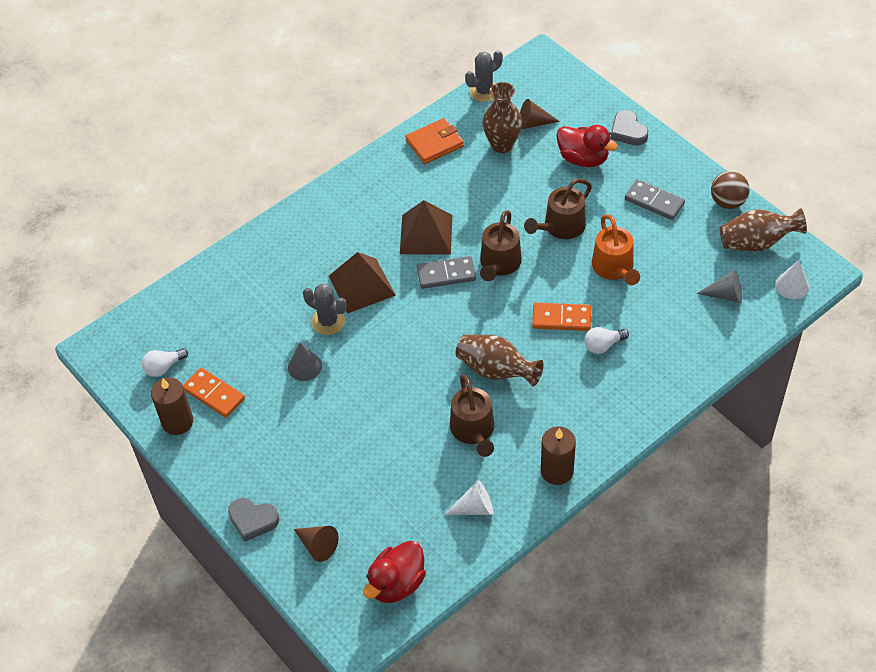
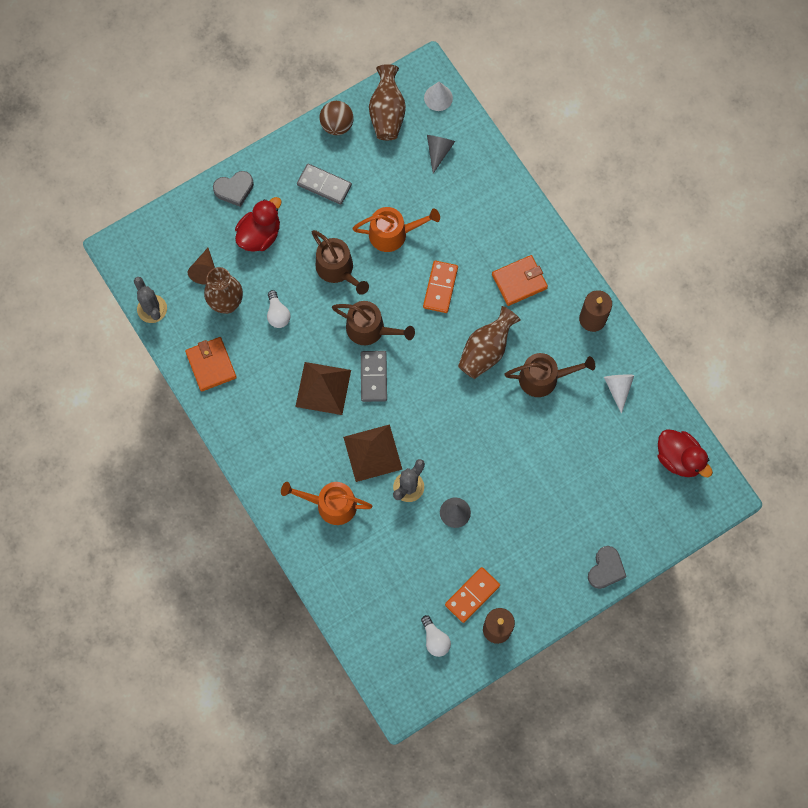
camera: 85 degrees left, 20 degrees up
brown cone [294,526,339,562] -> none
white light bulb [584,327,629,354] -> white light bulb moved to [267,290,291,328]
grey domino [625,179,685,220] -> grey domino turned 75 degrees clockwise [297,164,352,205]
none -> orange watering can [281,482,372,525]
none -> orange wallet [492,255,548,306]

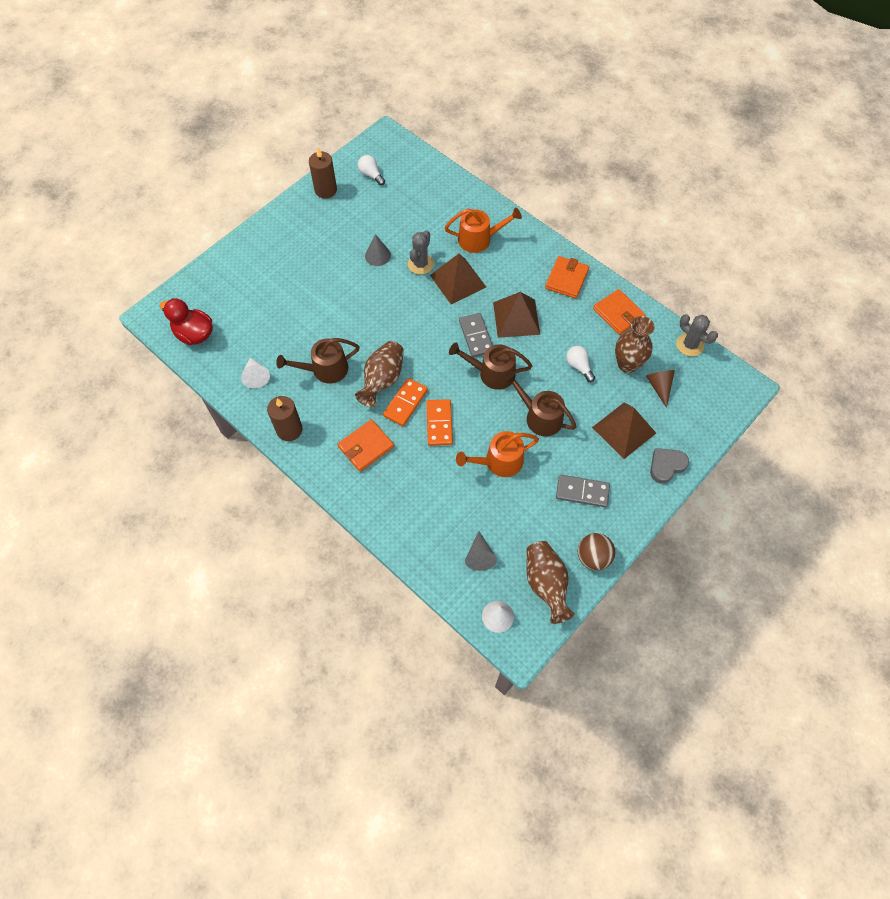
camera: 165 degrees right, 10 degrees down
red duck [235,197,281,252] -> brown pyramid [592,402,656,459]
orange domino [445,567,500,623] -> orange domino moved to [383,378,428,426]
grey heart [588,546,627,589] -> none
none -> orange wallet [545,256,589,299]

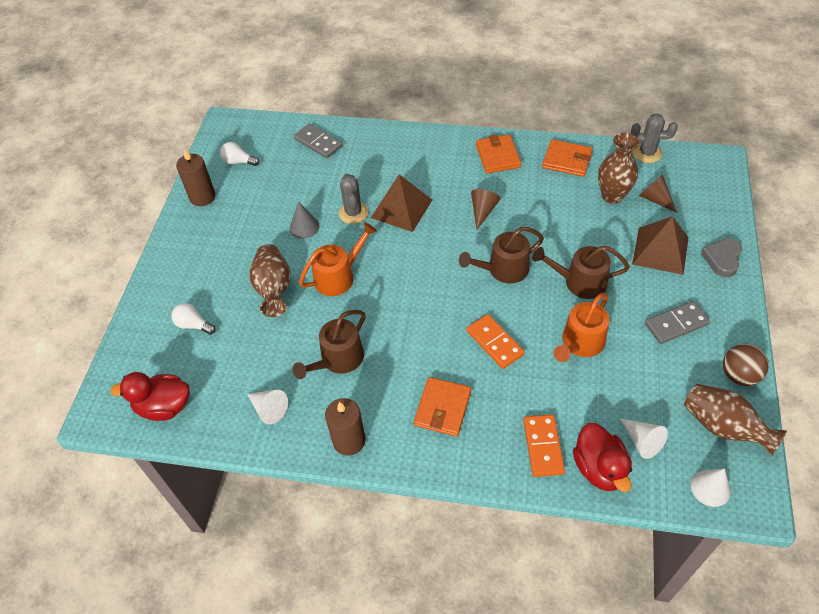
camera: 30 degrees left, 10 degrees down
brown vase [355,341,404,407] -> brown vase moved to [249,244,291,317]
orange domino [383,378,428,426] -> orange domino moved to [523,414,565,477]
orange watering can [445,208,522,253] -> orange watering can moved to [299,222,377,296]
grey domino [459,313,493,358] -> grey domino moved to [294,124,343,159]
grey cone [465,531,497,571] -> white cone [620,419,668,459]
brown pyramid [493,292,540,338] -> brown cone [471,189,500,229]
white light bulb [566,346,595,382] -> white light bulb moved to [171,303,216,335]
none -> red duck [573,423,632,492]

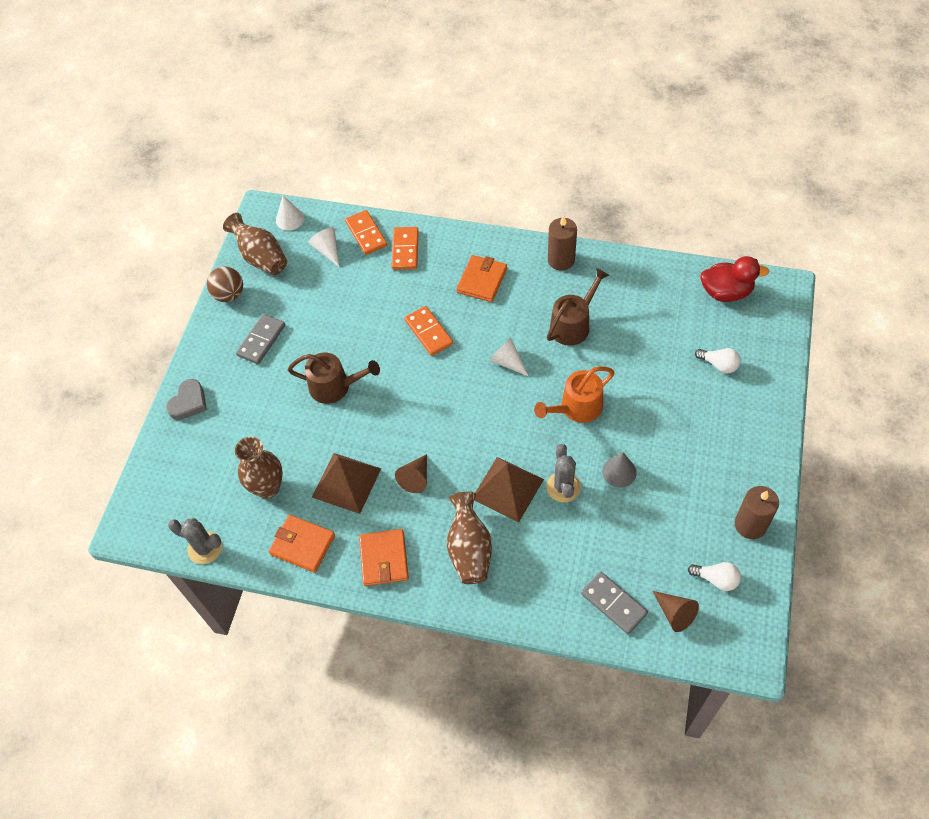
camera: 175 degrees left, 5 degrees up
white cone [247,390,288,424] -> white cone moved to [489,337,528,376]
brown vase [249,244,291,317] -> brown vase moved to [447,492,492,584]
brown watering can [459,227,544,284] -> none
orange watering can [554,293,609,362] -> none
red duck [573,423,632,492] -> orange domino [345,210,387,255]
brown pyramid [632,216,689,275] -> brown pyramid moved to [312,453,381,514]
brown cone [639,174,677,213] -> brown cone moved to [653,591,699,632]
grey domino [645,301,710,344] -> grey domino turned 45 degrees counterclockwise [236,314,285,364]

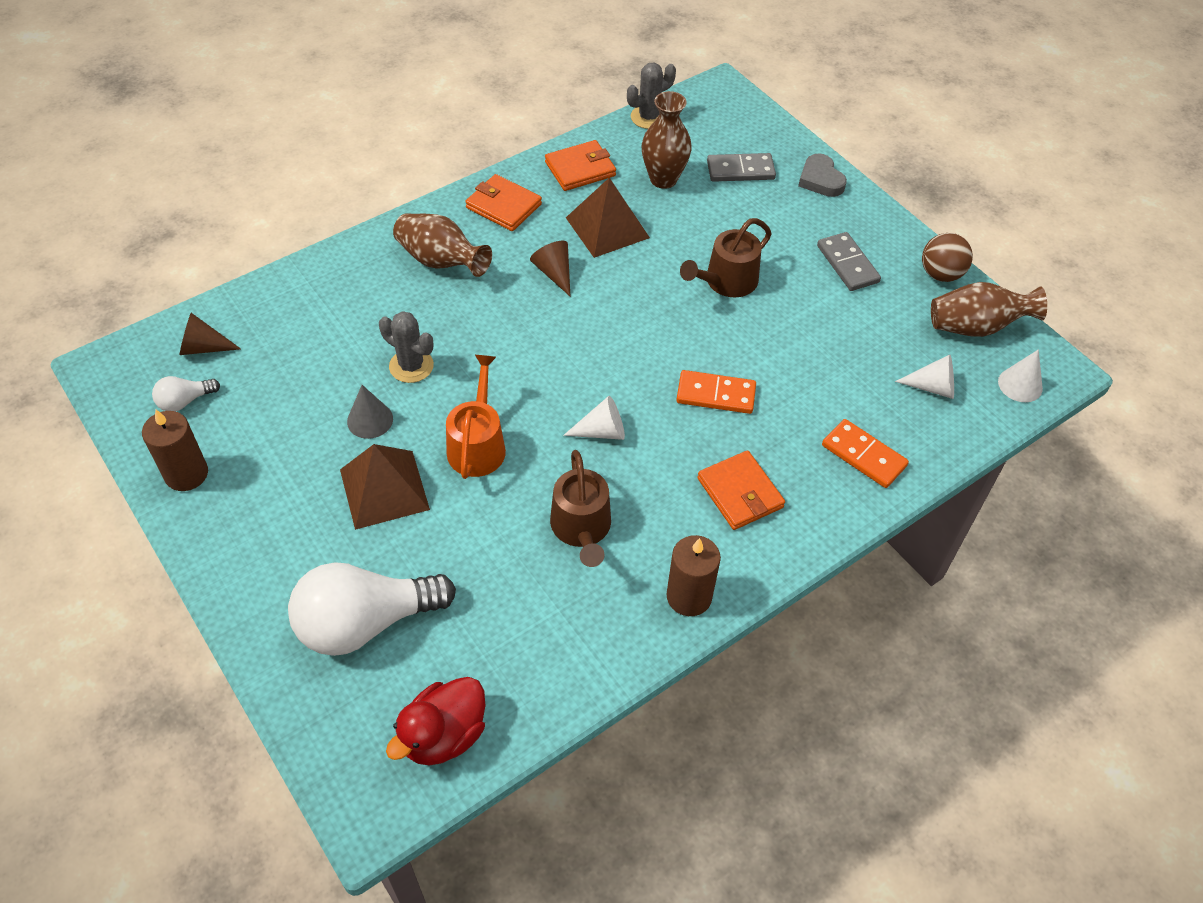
camera: 125 degrees right, 5 degrees down
orange domino [345,210,387,255] -> none
brown pyramid [474,457,544,522] -> brown pyramid moved to [340,444,430,530]
grey domino [581,572,648,634] -> grey domino moved to [707,153,776,182]
white light bulb [695,348,741,373] -> white light bulb [288,562,456,656], size x2.22

